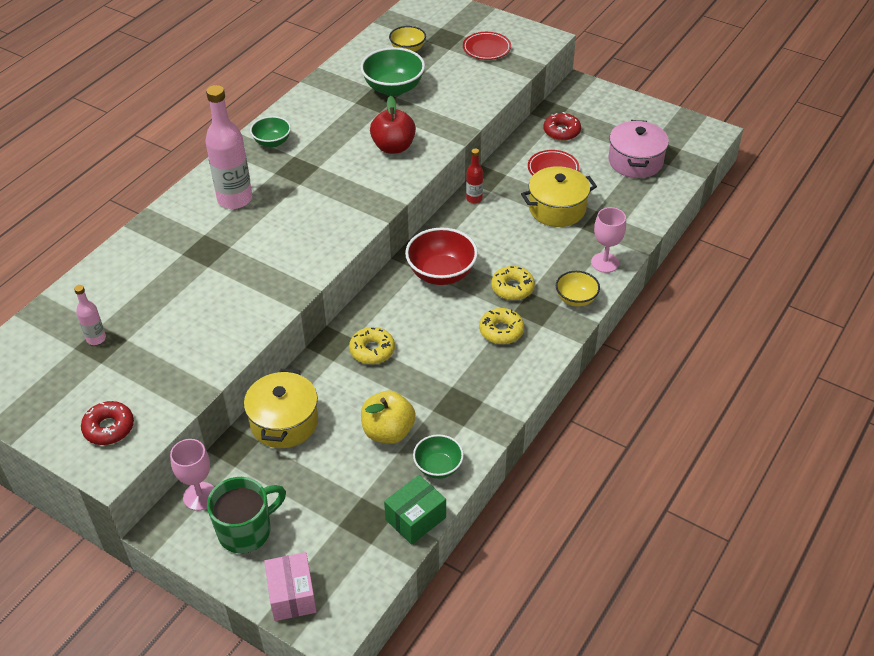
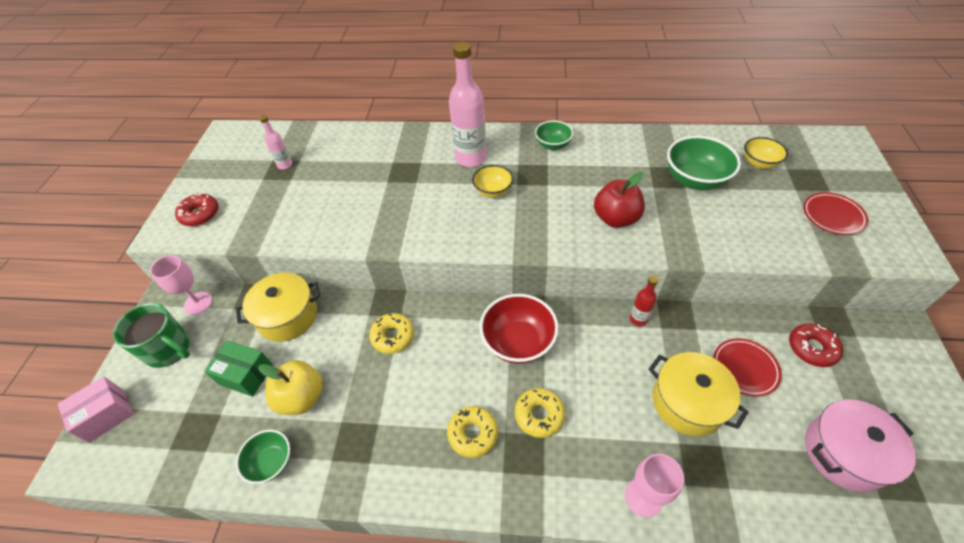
camera: 65 degrees right, 5 degrees up
green box [384,475,446,545] -> green box moved to [204,340,273,397]
yellow bowl [556,271,600,306] -> yellow bowl moved to [472,165,513,198]

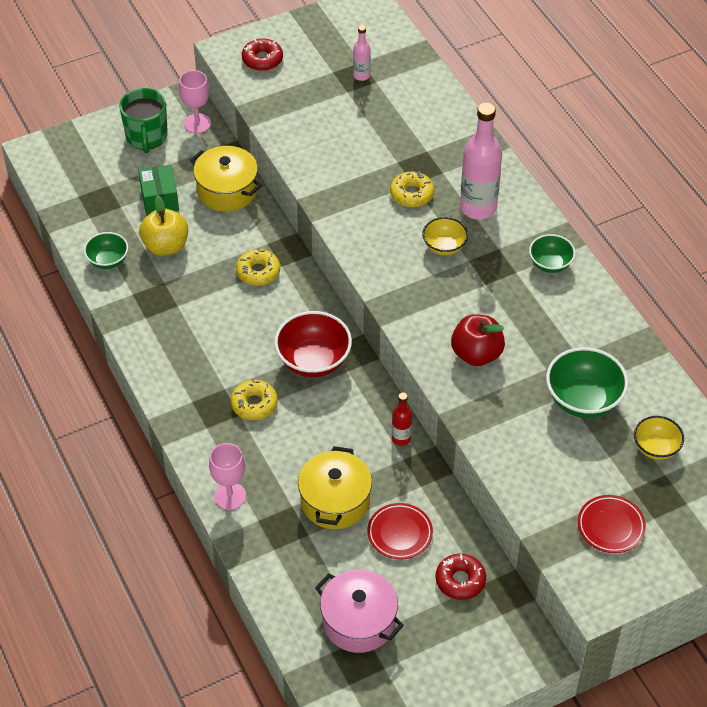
camera: 55 degrees right, 0 degrees up
pink box [58,376,134,443] -> none
yellow donut [447,406,498,458] -> yellow donut moved to [390,172,434,207]

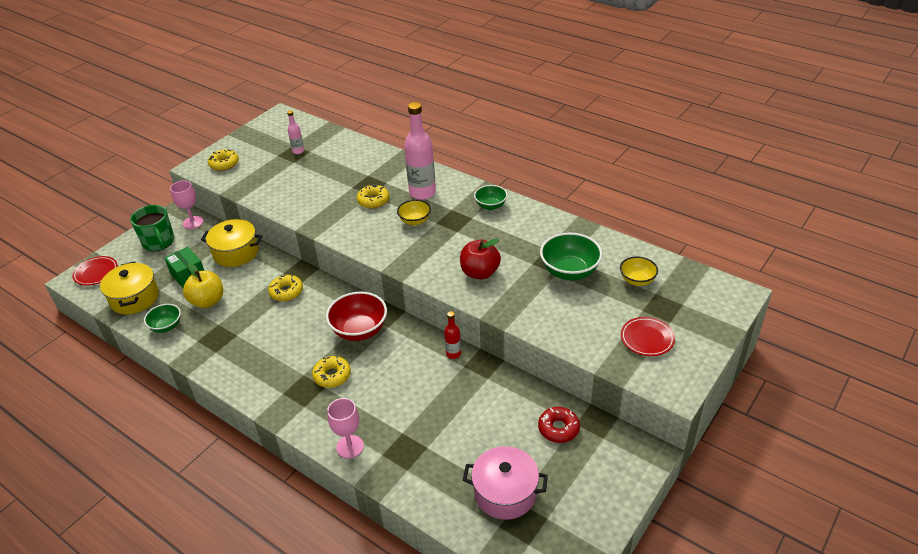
camera: 25 degrees left, 10 degrees down
red donut [242,38,283,71] -> yellow donut [208,149,239,171]
yellow pot [298,446,372,529] -> yellow pot moved to [100,262,159,315]
red plate [367,503,433,559] -> red plate moved to [72,256,118,286]

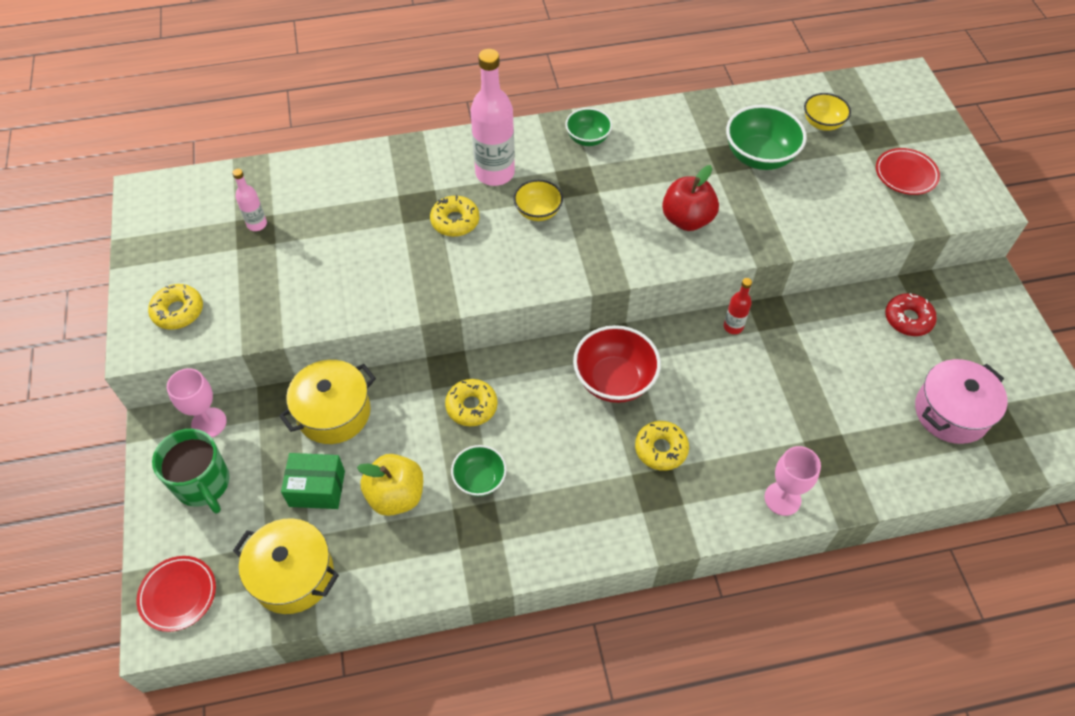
camera: 50 degrees left, 15 degrees up
green mug [130,205,174,251] -> green mug turned 45 degrees clockwise [152,429,230,513]
green bowl [144,304,181,333] -> green bowl moved to [451,445,507,496]

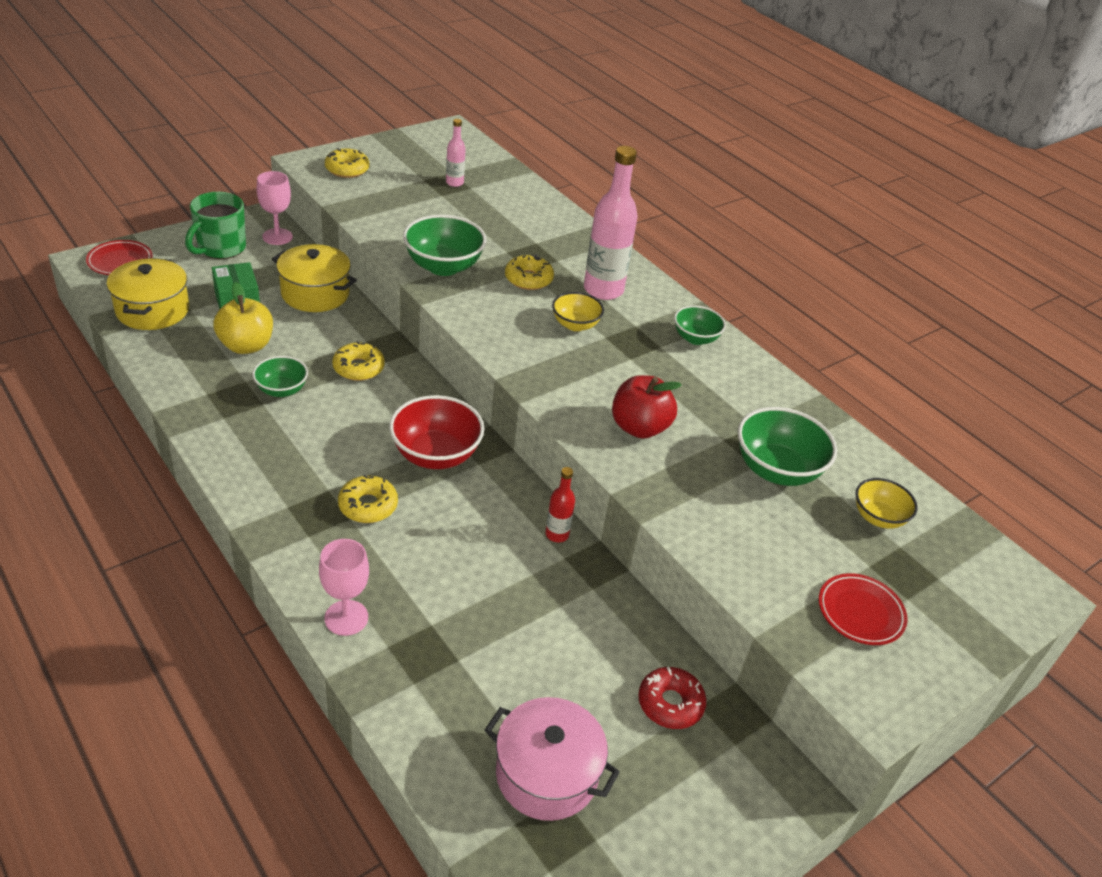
camera: 60 degrees right, 15 degrees down
none -> green bowl [403,215,487,276]

